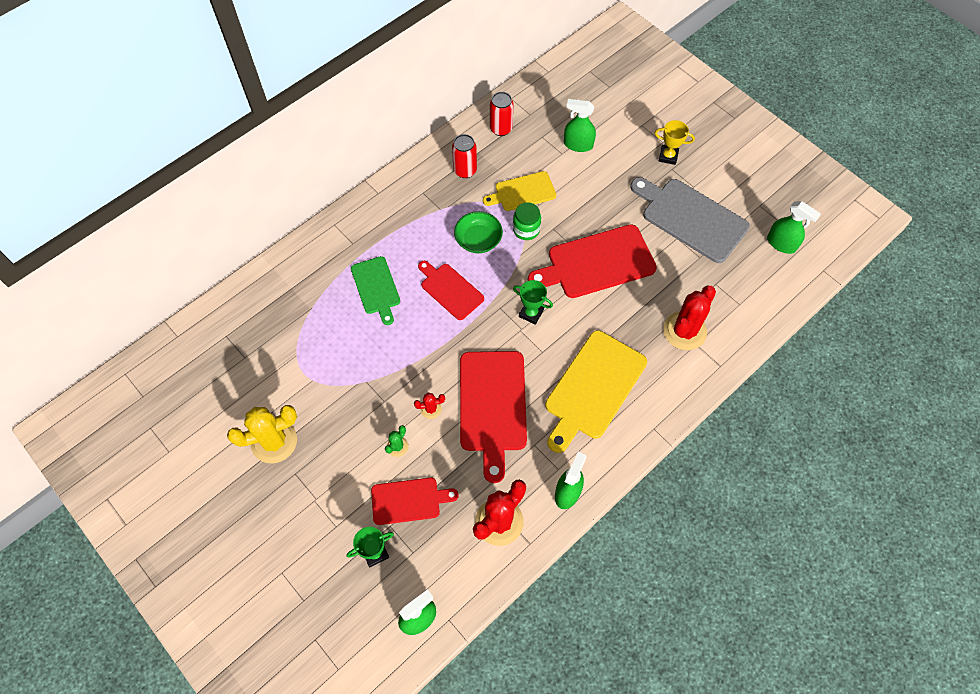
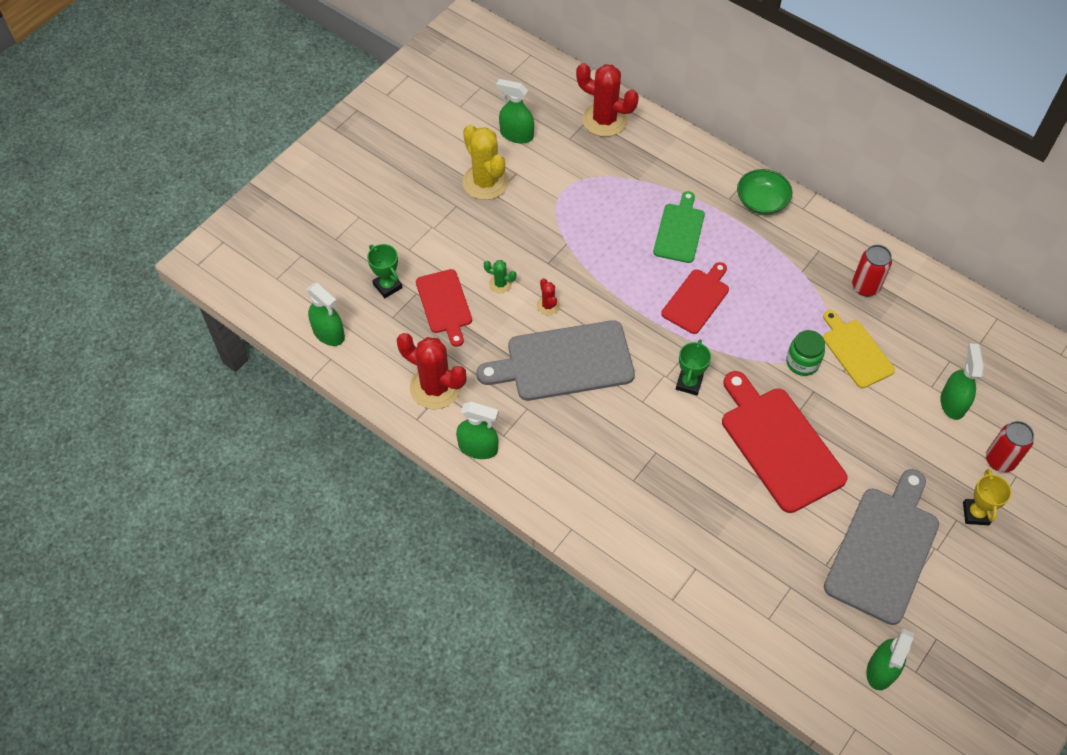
camera: 80 degrees right, 5 degrees down
green cutting board [351,256,400,325] -> green cutting board turned 135 degrees clockwise [653,191,705,263]
green bowl [454,211,503,253] -> green bowl moved to [737,169,792,215]
red cutting board [460,351,527,483] -> grey cutting board [477,320,635,401]
red can [490,92,514,136] -> red can moved to [986,421,1034,472]
yellow cutting board [545,330,647,453] -> none
red cactus [663,286,716,350] -> red cactus moved to [576,63,639,137]
none -> green spray bottle [496,79,534,143]

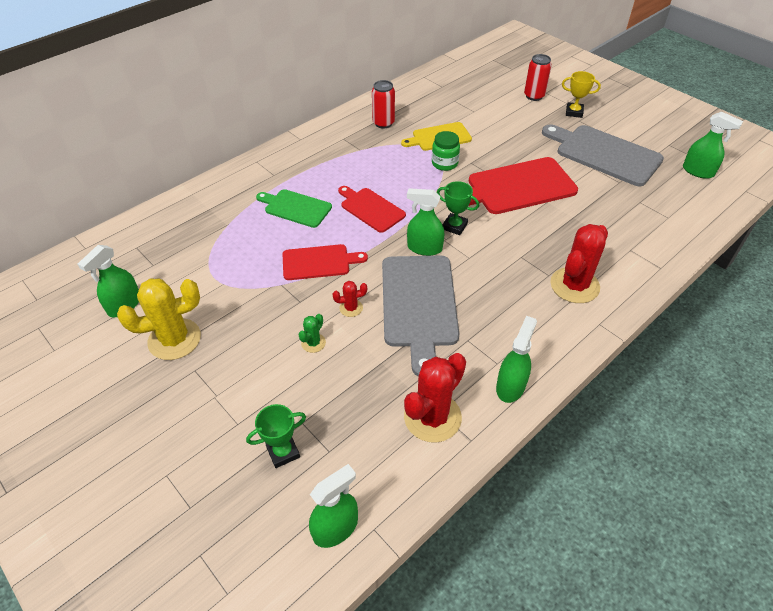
camera: 80 degrees left, 10 degrees down
red cutting board [416,269,472,347] -> red cutting board moved to [283,244,368,280]
red cactus [576,63,639,137] -> red cactus moved to [551,224,608,303]
green bowl [737,169,792,215] -> none
green spray bottle [940,344,984,420] -> green spray bottle moved to [407,188,444,256]

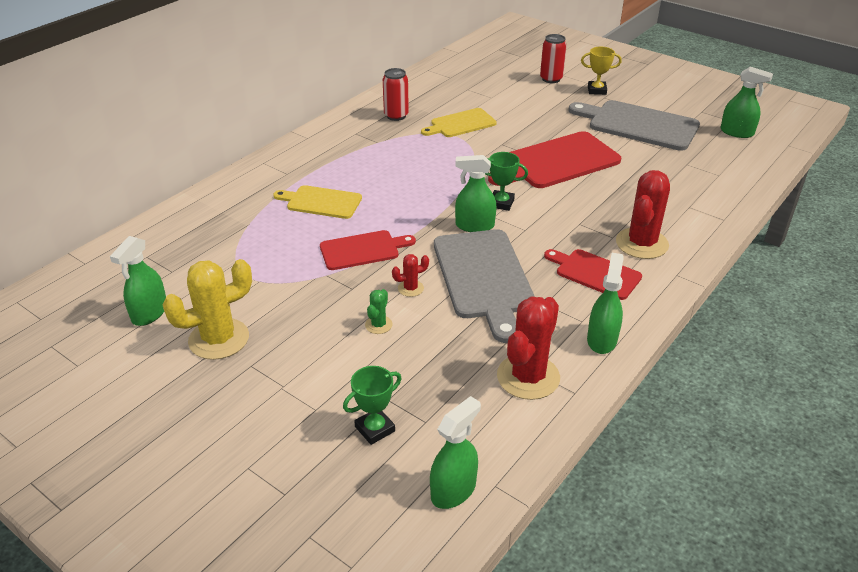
camera: 10 degrees left, 10 degrees down
green cutting board [256,189,332,228] -> yellow cutting board [273,185,362,219]
red cutting board [338,186,406,233] -> red cutting board moved to [544,249,642,300]
green jar [432,131,460,171] -> none

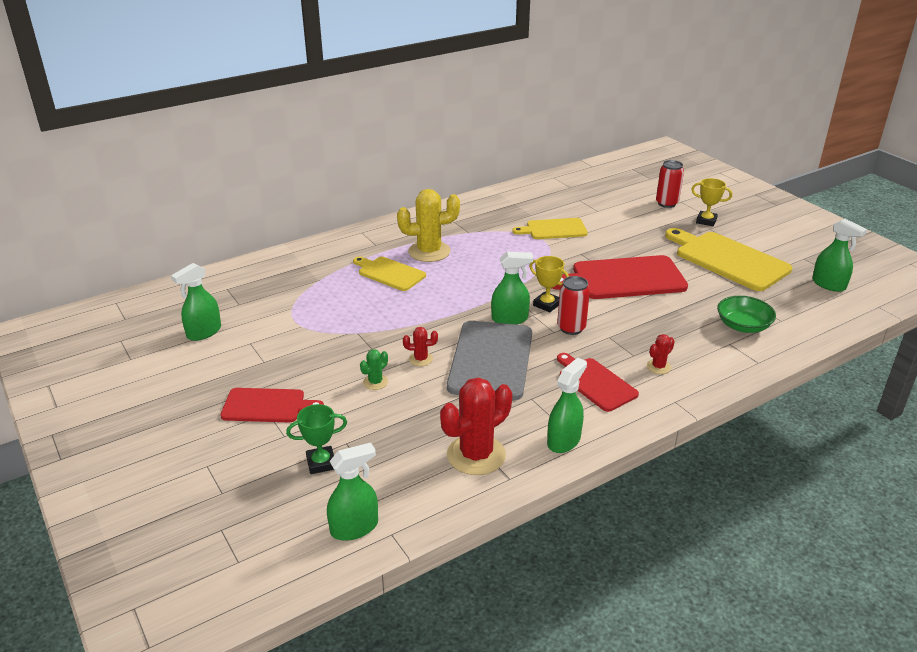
camera: 20 degrees right, 5 degrees down
yellow cactus [162,259,252,360] -> yellow cactus moved to [397,189,460,262]
red cutting board [320,230,416,270] -> red cutting board moved to [220,388,324,423]
red can [383,68,409,121] -> red can moved to [557,276,590,335]
green spray bottle [455,155,497,232] -> green spray bottle turned 150 degrees clockwise [491,252,533,325]
green trophy [485,152,528,211] -> yellow trophy [529,256,569,312]
grey cutting board [568,100,700,151] -> yellow cutting board [665,228,792,291]
red cactus [616,170,670,259] -> red cactus [647,334,675,374], size x0.47
none -> green bowl [717,296,776,333]

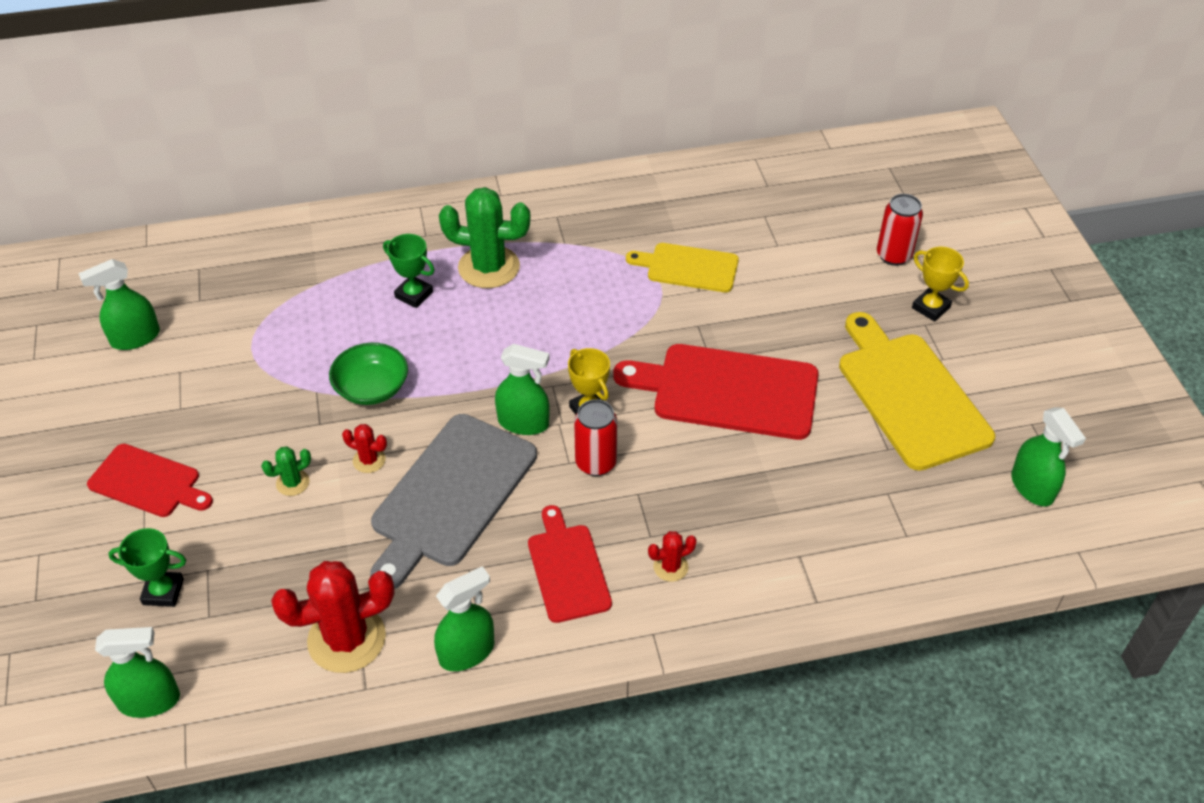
camera: 20 degrees right, 15 degrees up
yellow cutting board [353,257,426,291] -> green trophy [383,234,435,308]
yellow cactus [397,189,460,262] -> green cactus [439,187,531,288]
green bowl [717,296,776,333] -> green bowl moved to [329,343,408,405]

